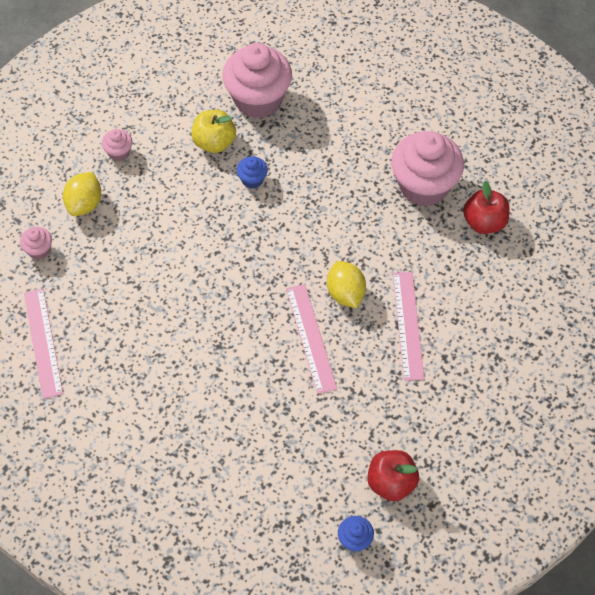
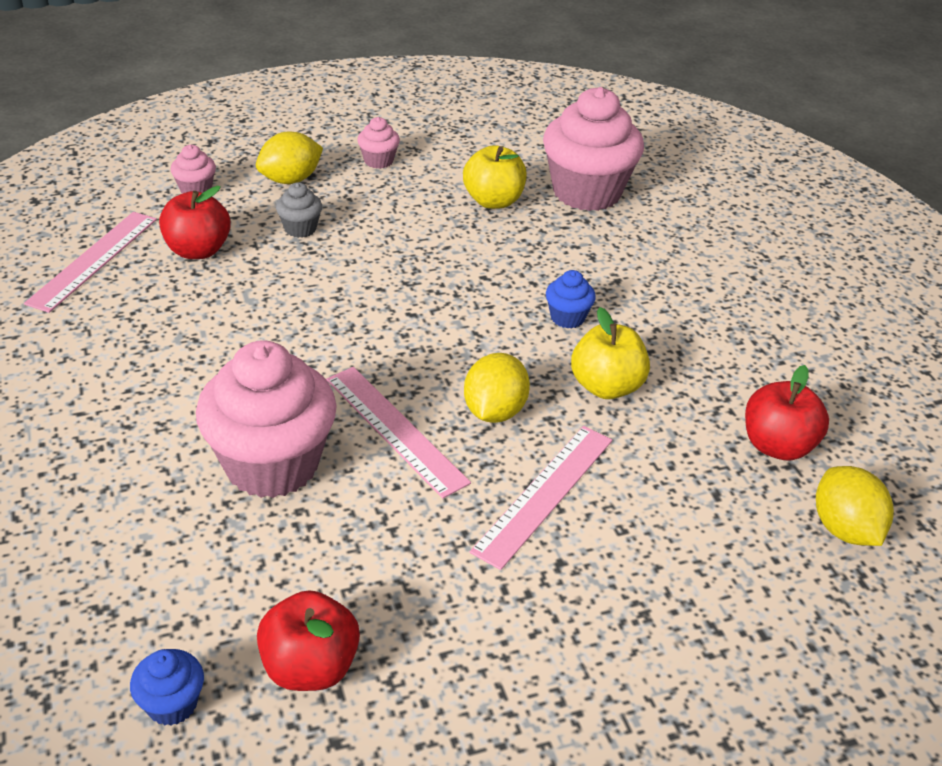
camera: 35 degrees right, 20 degrees down
blue cupcake [236,156,268,189] -> blue cupcake moved to [546,270,596,329]
pink ruler [286,284,337,394] -> pink ruler turned 60 degrees counterclockwise [326,367,471,499]
pink cupcake [391,131,464,207] -> pink cupcake moved to [196,340,337,498]
none -> red apple [159,186,231,259]
none -> grey cupcake [276,182,322,238]
none -> yellow apple [571,307,650,399]
none -> yellow lemon [816,466,894,546]

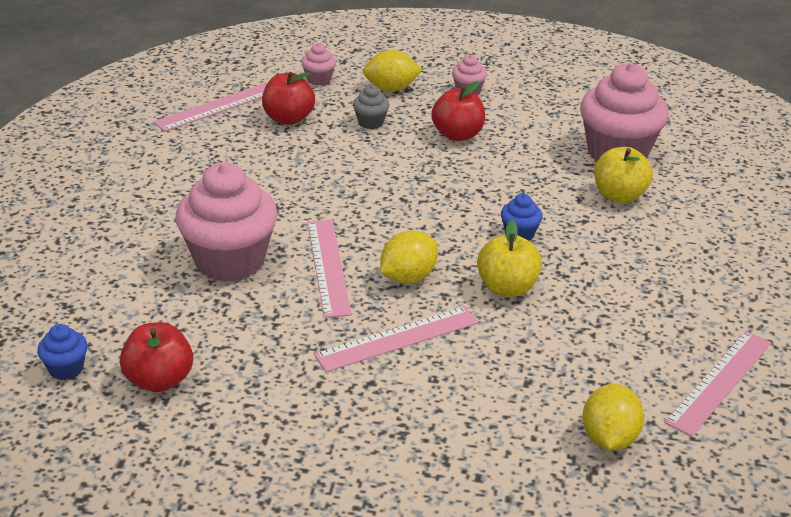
camera: 30 degrees right, 5 degrees down
yellow apple [463,145,527,209] -> yellow apple moved to [594,147,653,203]
red apple [745,365,829,461] -> red apple moved to [431,81,485,141]
none -> pink ruler [664,331,771,437]

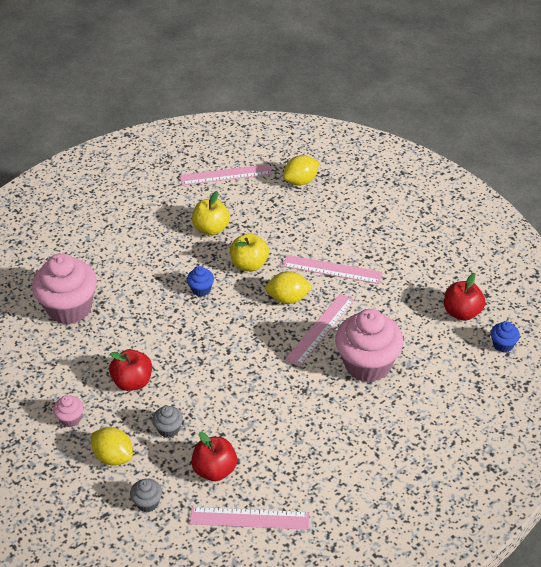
camera: 135 degrees left, 10 degrees up
pink cupcake [301,43,336,85] -> grey cupcake [130,479,162,512]
yellow apple [594,147,653,203] -> yellow apple moved to [192,191,230,235]

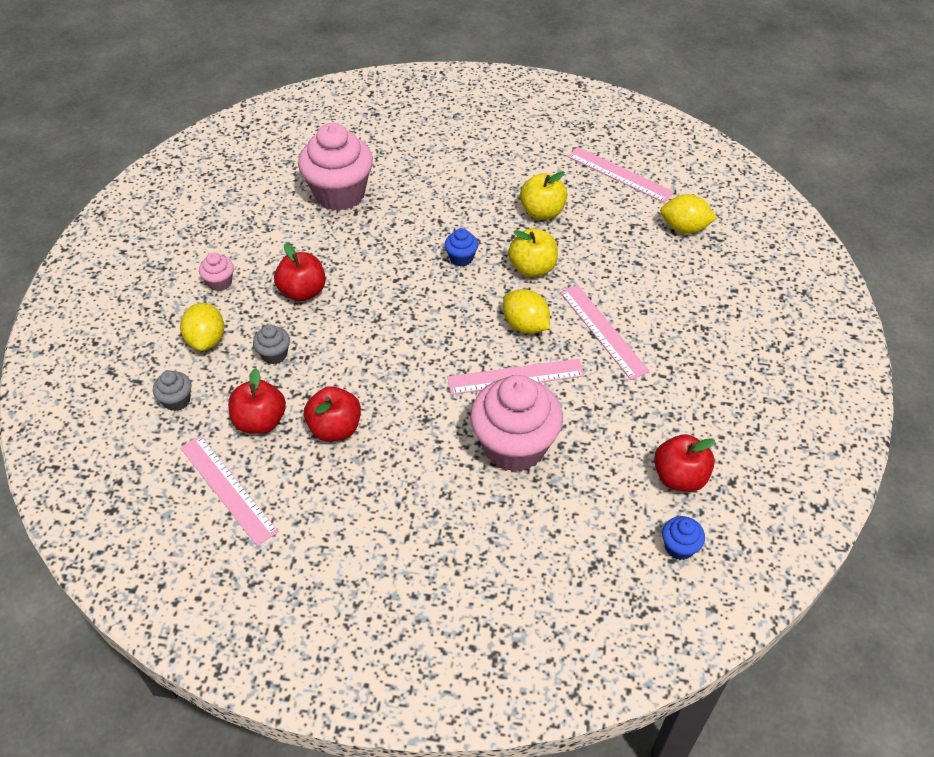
camera: 45 degrees right, 5 degrees up
none -> red apple [304,387,361,442]

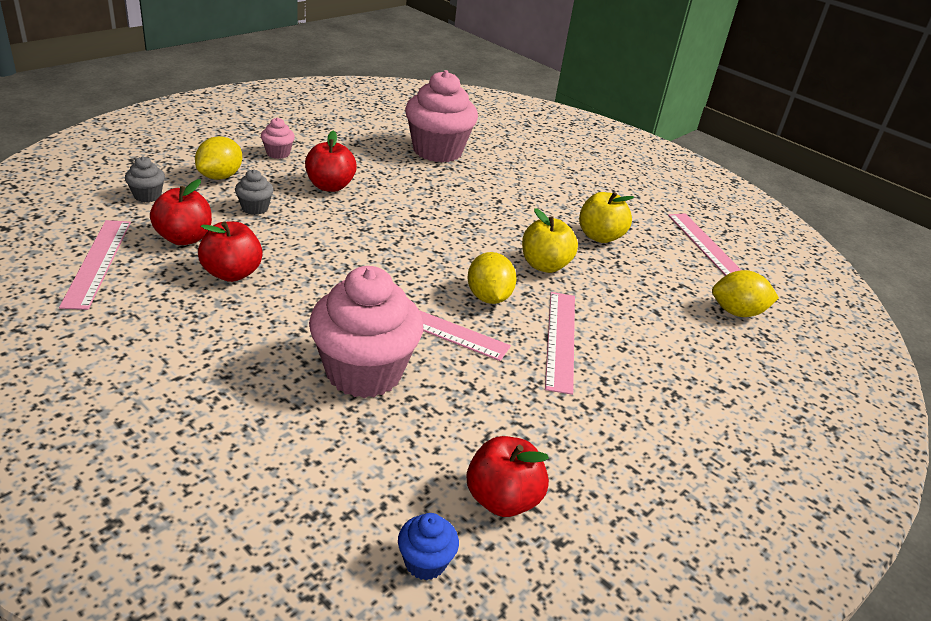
camera: 30 degrees right, 15 degrees down
blue cupcake [445,228,478,266] -> none
yellow lemon [660,194,717,234] -> yellow lemon turned 45 degrees counterclockwise [712,270,779,317]

